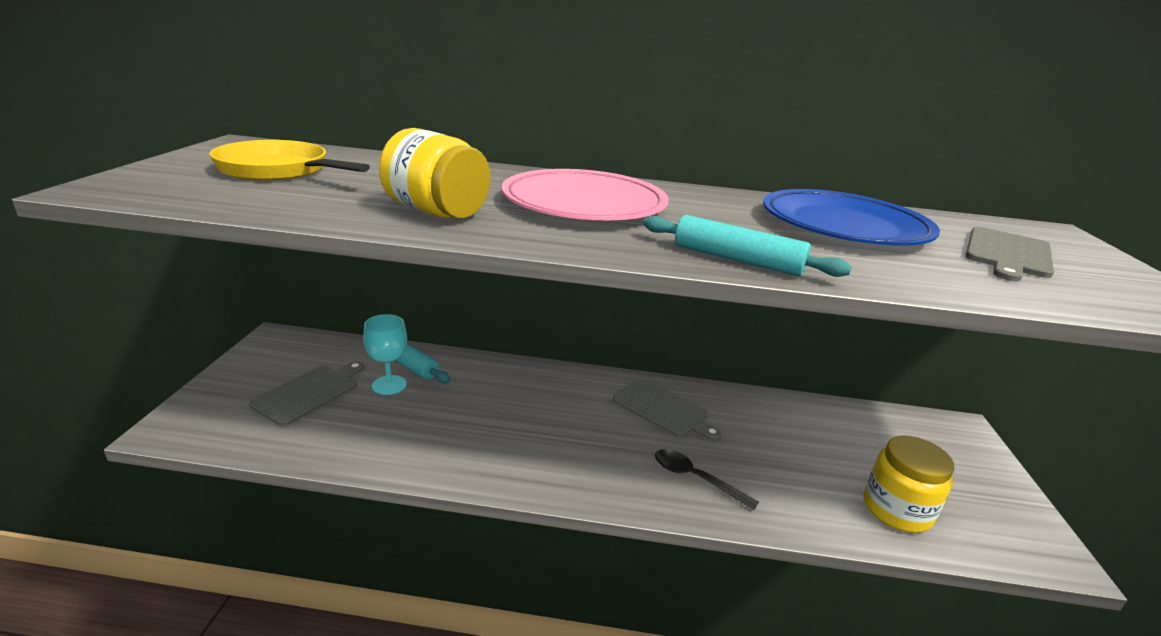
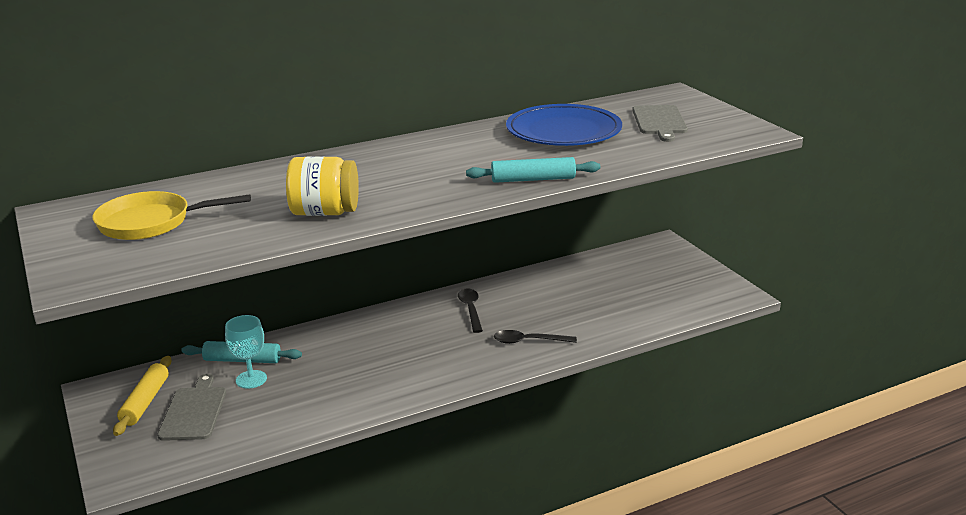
camera: 30 degrees left, 0 degrees up
pink plate [502,169,668,220] -> none
grey cutting board [613,379,721,441] -> black spoon [458,288,483,333]
yellow jar [863,435,955,533] -> none
none -> yellow rolling pin [113,356,172,436]

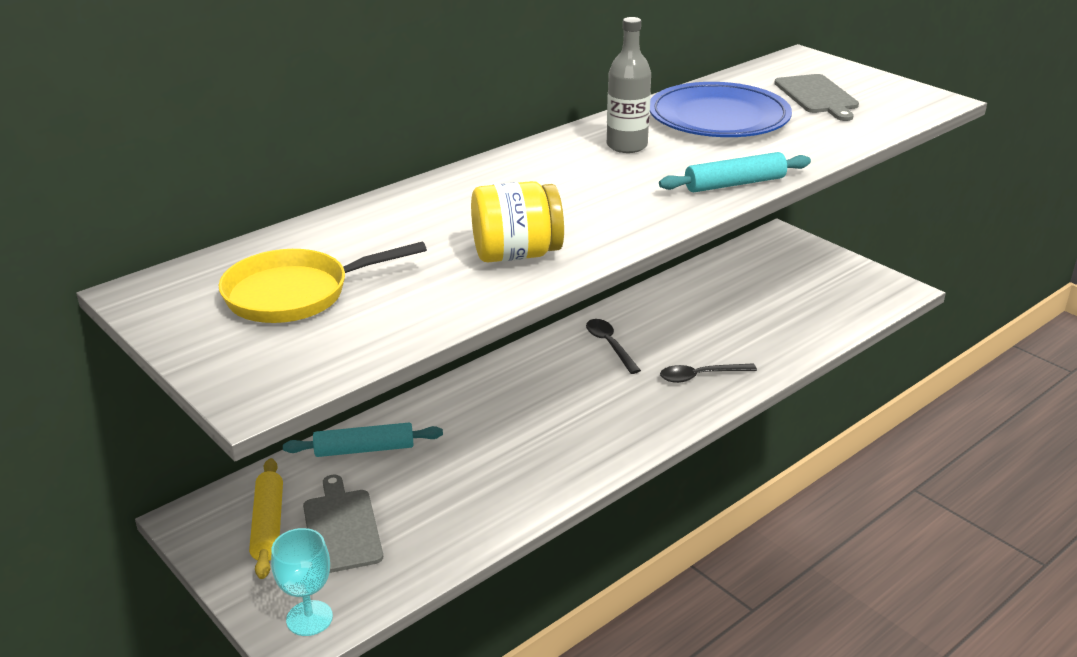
camera: 15 degrees left, 5 degrees up
turquoise goblet [225,315,267,389] -> turquoise goblet moved to [271,528,333,636]
none -> grey bottle [607,17,651,153]

